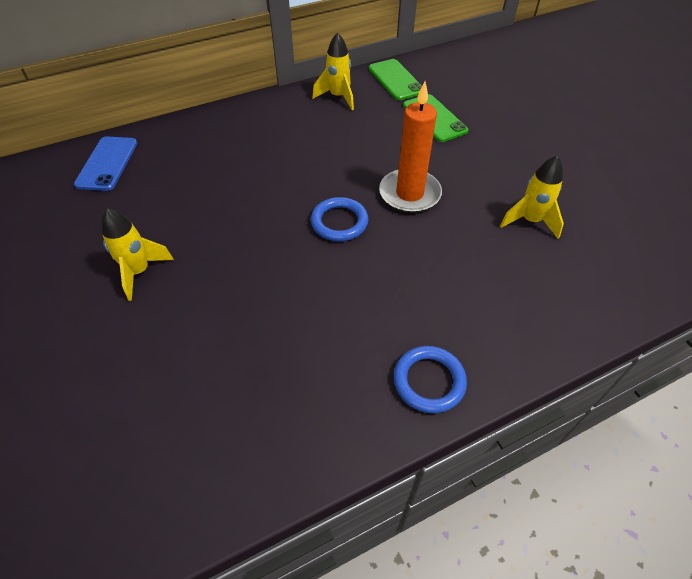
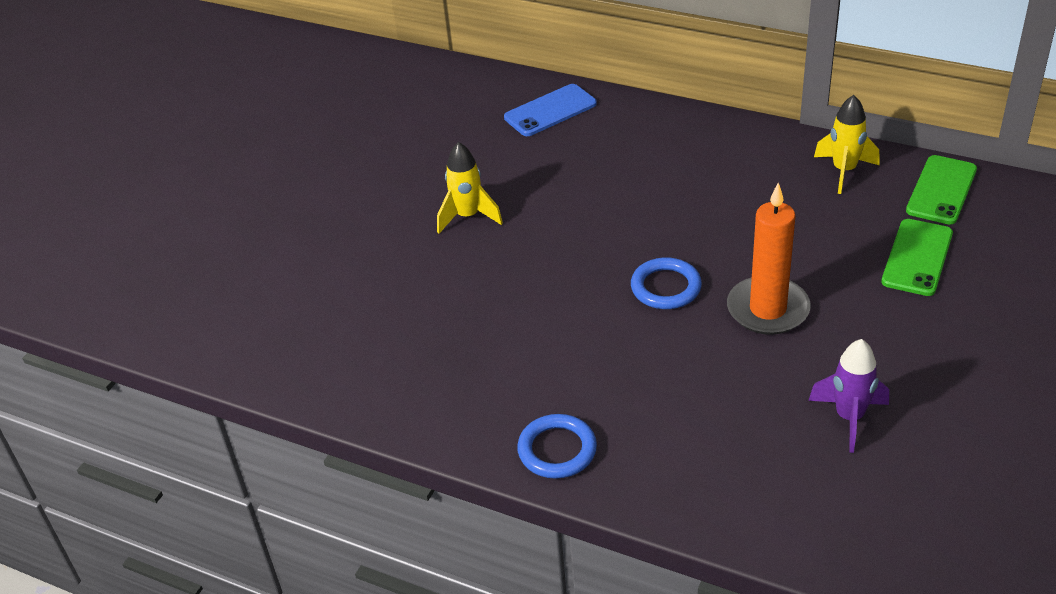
camera: 55 degrees right, 10 degrees down
yellow rocket [500,155,564,239] -> purple rocket [808,339,889,453]

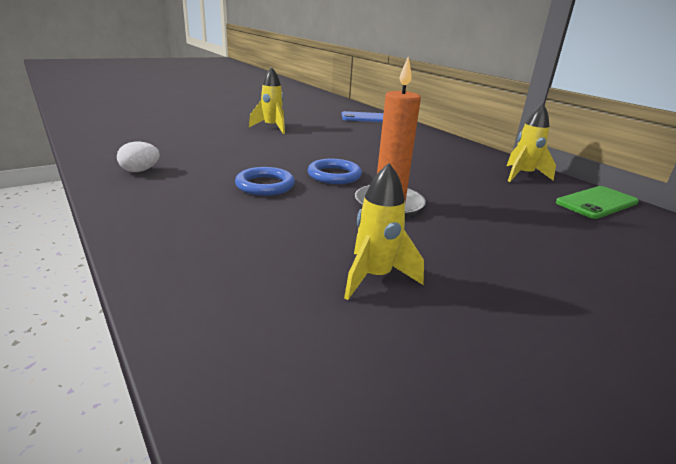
camera: 25 degrees right, 15 degrees down
blue ring [517,414,597,479] -> blue ring moved to [235,167,295,196]
purple rocket [808,339,889,453] -> yellow rocket [344,163,424,300]
green phone [881,219,953,296] -> none
none -> white egg [117,142,160,172]

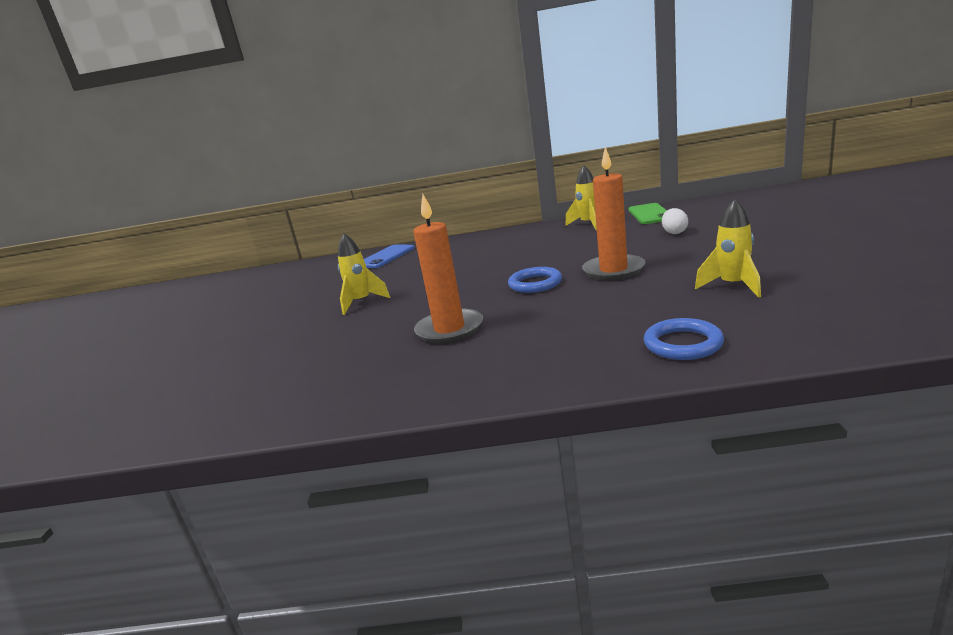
camera: 50 degrees left, 5 degrees down
white egg [117,142,160,172] -> white egg moved to [662,208,688,234]
blue ring [235,167,295,196] -> blue ring moved to [644,318,724,360]
none -> orange candle [413,194,483,343]

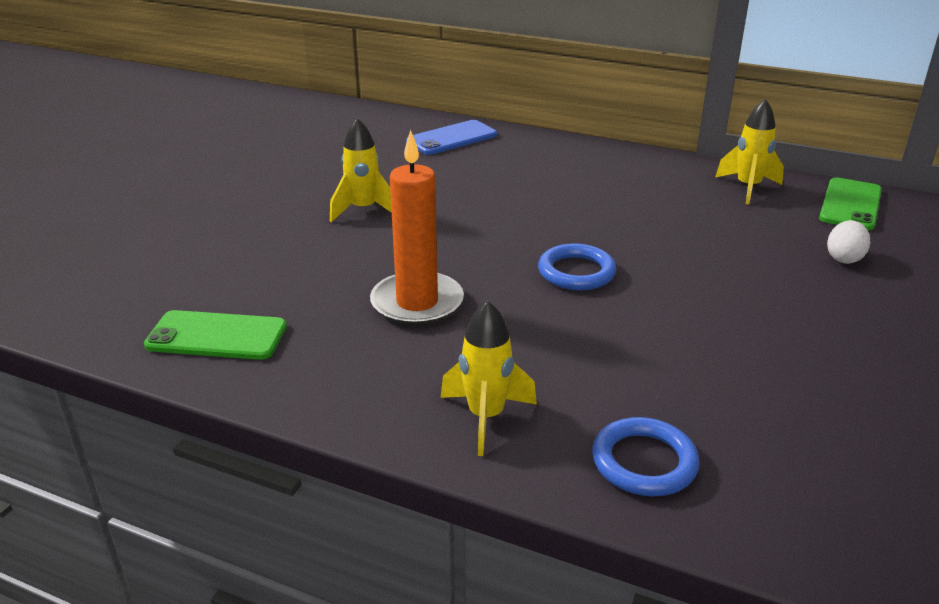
camera: 20 degrees right, 10 degrees up
orange candle [582,147,645,280] -> none
yellow rocket [695,198,761,298] -> yellow rocket moved to [440,300,537,456]
none -> green phone [144,310,287,360]

